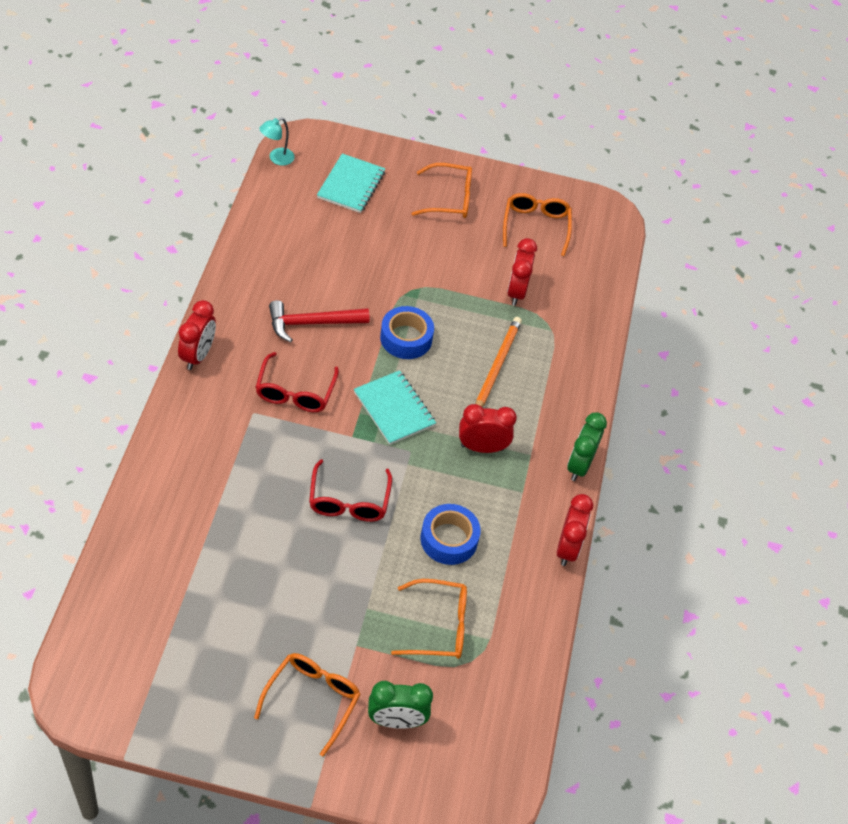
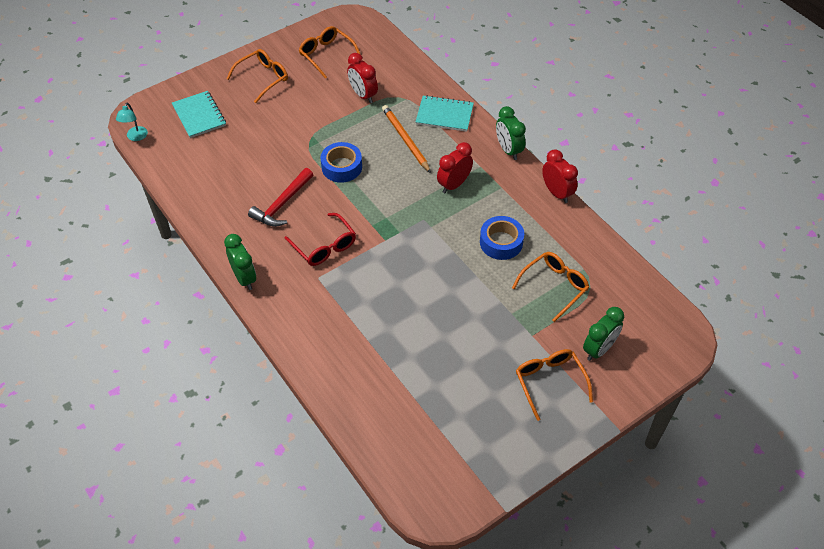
camera: 40 degrees left, 0 degrees up
red clock [178,300,216,370] -> green clock [224,234,256,290]
red glasses [309,459,392,522] -> none
turquoise notebook [354,370,436,445] -> turquoise notebook moved to [416,95,474,132]

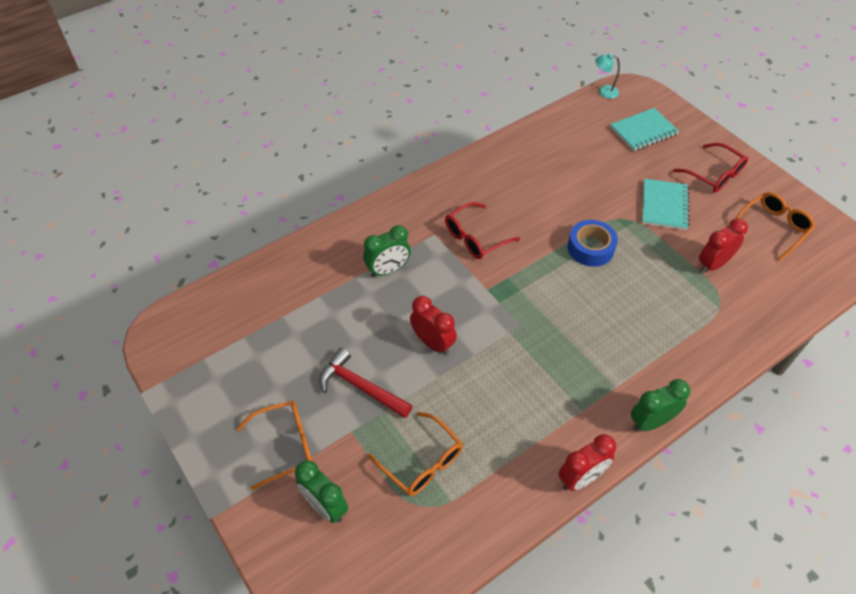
camera: 90 degrees right, 0 degrees up
green clock [224,234,256,290] -> green clock moved to [363,225,411,278]
orange glasses [226,49,288,103] -> red glasses [673,143,748,192]
red hammer [248,168,313,227] -> red hammer moved to [319,348,412,418]
orange pencil [382,105,431,173] -> none
turquoise notebook [416,95,474,132] -> turquoise notebook moved to [642,179,690,230]
red clock [437,142,473,193] -> red clock moved to [410,296,457,355]
blue tape [480,216,524,260] -> none

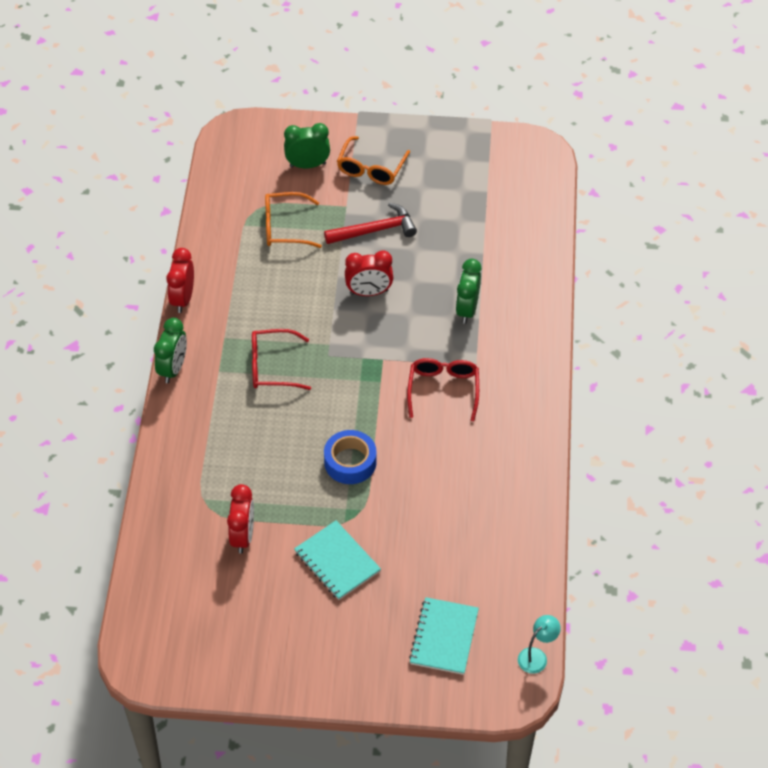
camera: 130 degrees right, 0 degrees up
red glasses [673,143,748,192] -> red glasses moved to [252,329,311,390]
orange glasses [736,192,815,261] -> none

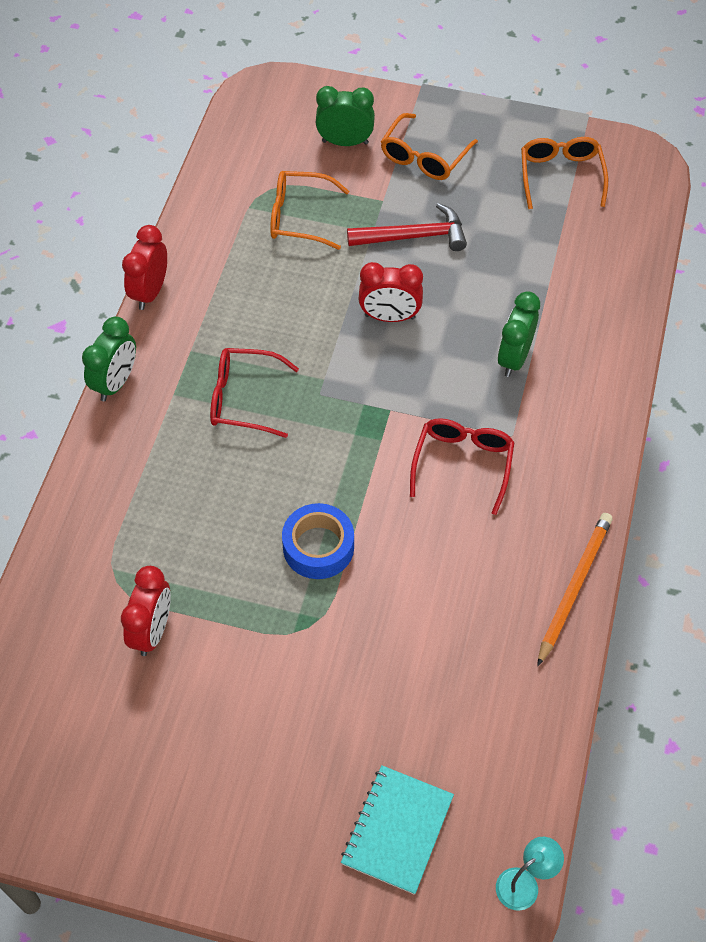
camera: 10 degrees right, 5 degrees up
turquoise notebook [294,520,381,600] -> none
none -> orange glasses [521,137,608,209]
none -> orange pencil [537,513,613,666]

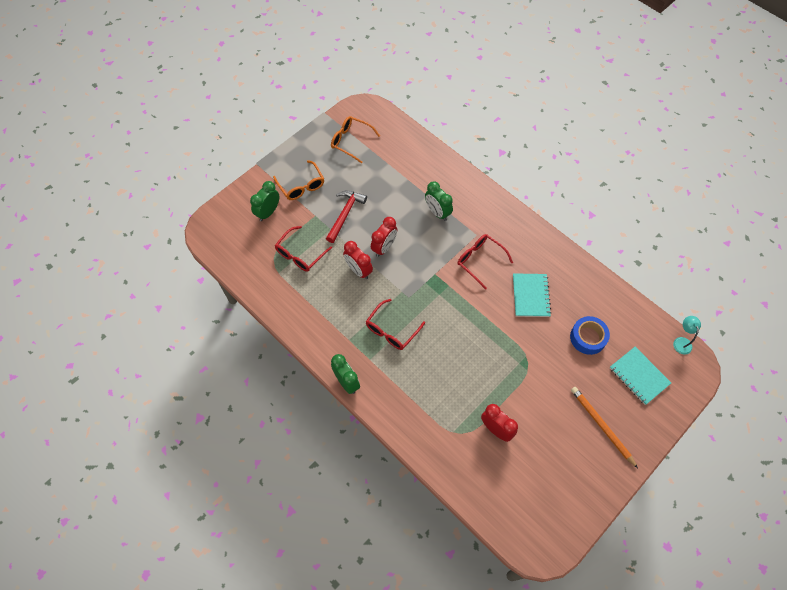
camera: 60 degrees left, 5 degrees up
red clock [122,225,167,310] -> red clock moved to [343,241,373,279]
orange glasses [270,171,349,250] -> red glasses [274,226,332,272]
blue tape [282,503,354,579] -> blue tape moved to [570,316,610,355]
orange pencil [537,513,613,666] -> orange pencil moved to [571,387,638,468]
none -> turquoise notebook [513,273,551,317]

